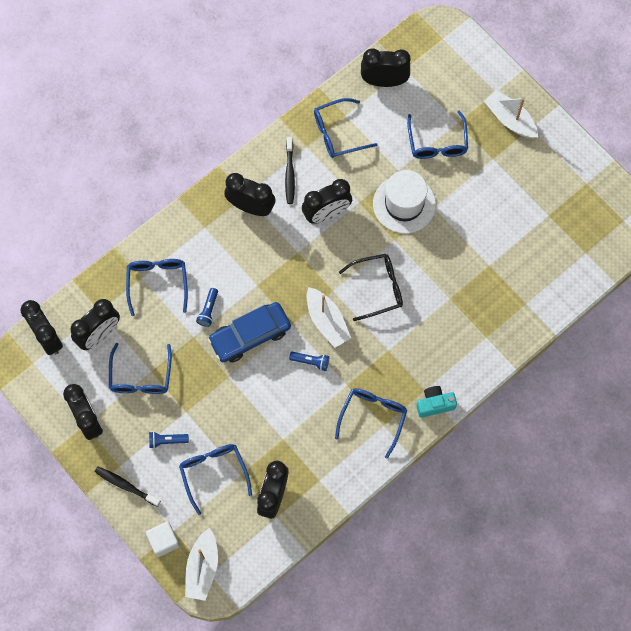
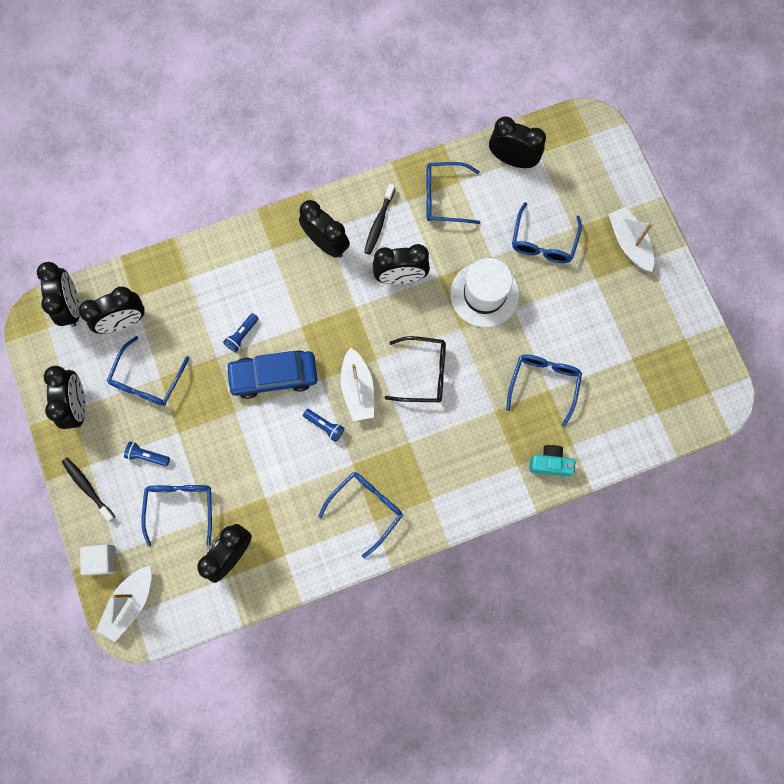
camera: 20 degrees right, 5 degrees up
blue glasses [126,259,188,316] -> blue glasses moved to [506,355,582,427]
turquoise camera [416,386,457,418] -> turquoise camera moved to [529,445,576,477]

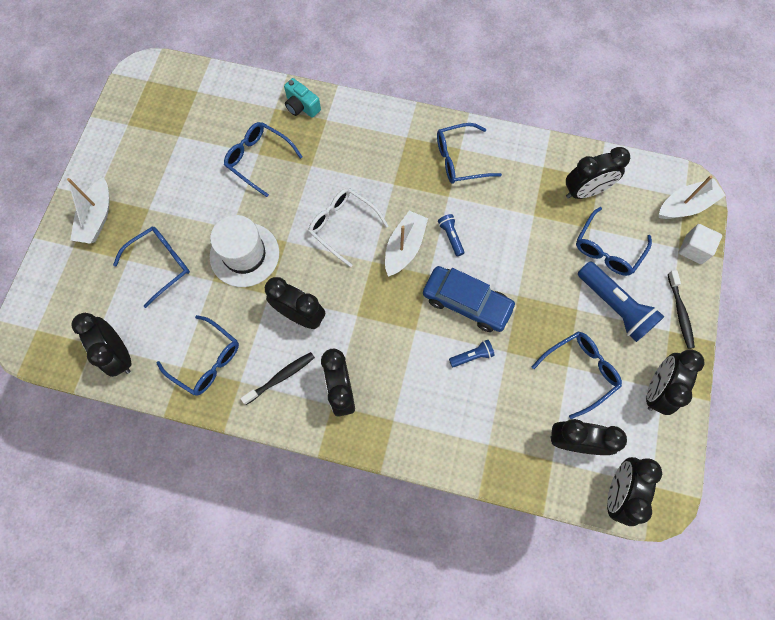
camera: 145 degrees left, 5 degrees down
blue flashlight [124,442,170,466] -> blue flashlight [578,261,664,342], size x2.06
black glasses [385,336,446,402] -> white glasses [308,188,388,267]
blue glasses [506,355,582,427] -> blue glasses turned 75 degrees clockwise [224,122,303,197]

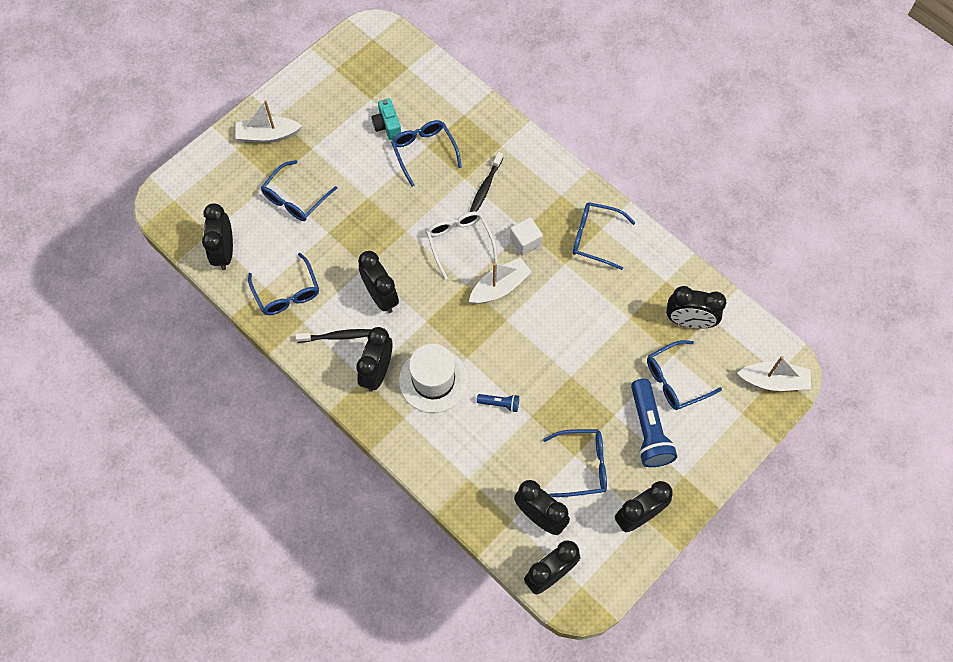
camera: 30 degrees right, 5 degrees down
white boat [67,177,109,244] -> white boat turned 45 degrees clockwise [235,100,302,143]
blue glasses [113,227,190,308] -> blue glasses turned 135 degrees clockwise [261,160,337,221]
white hat [209,215,279,287] -> white hat moved to [399,344,468,413]
turquoise camera [284,78,321,118] -> turquoise camera moved to [372,98,401,140]
blue car [423,266,517,332] -> none
blue flashlight [438,214,464,256] -> none
black toothbrush [668,270,695,349] -> black toothbrush moved to [470,152,503,212]
white cube [679,224,722,264] -> white cube moved to [510,217,543,256]

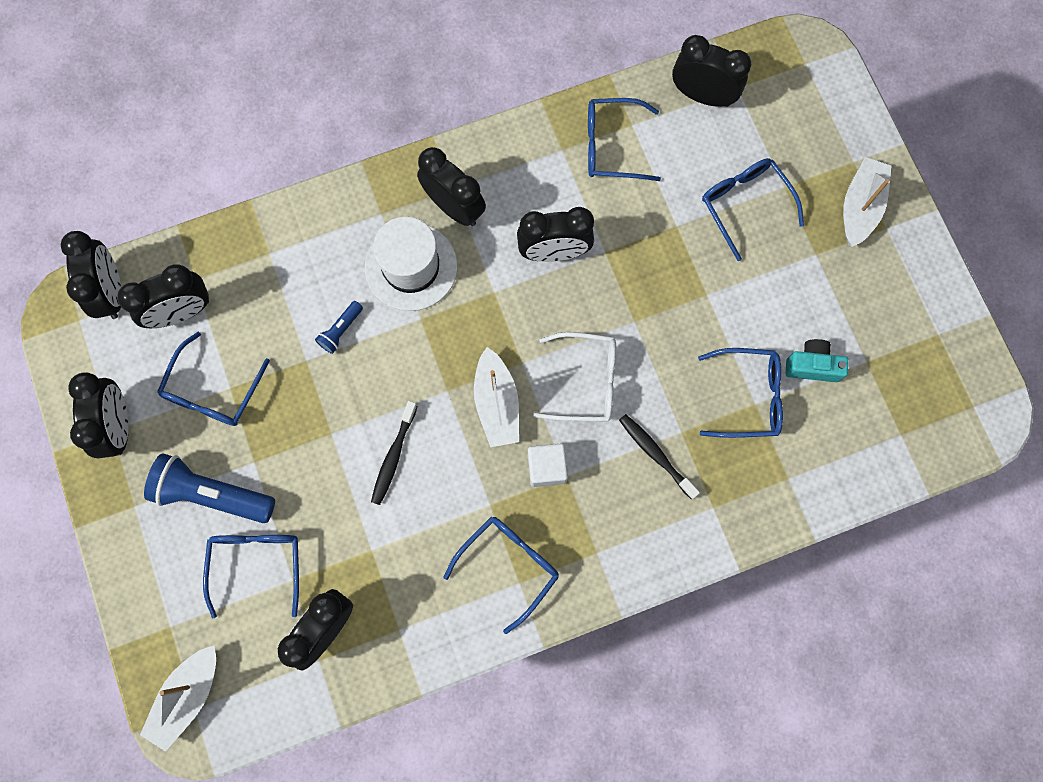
camera: 115 degrees right, 10 degrees up
black toothbrush [295,329,372,343] -> black toothbrush moved to [371,401,418,505]

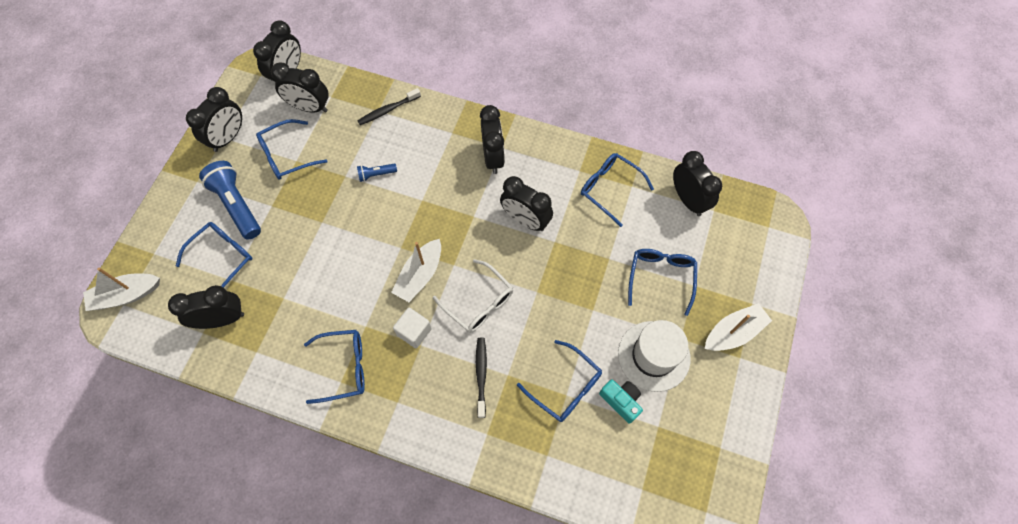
camera: 40 degrees right, 10 degrees down
white hat [365,217,457,311] -> white hat moved to [618,320,691,392]
black toothbrush [371,401,418,505] -> black toothbrush moved to [358,88,421,125]

